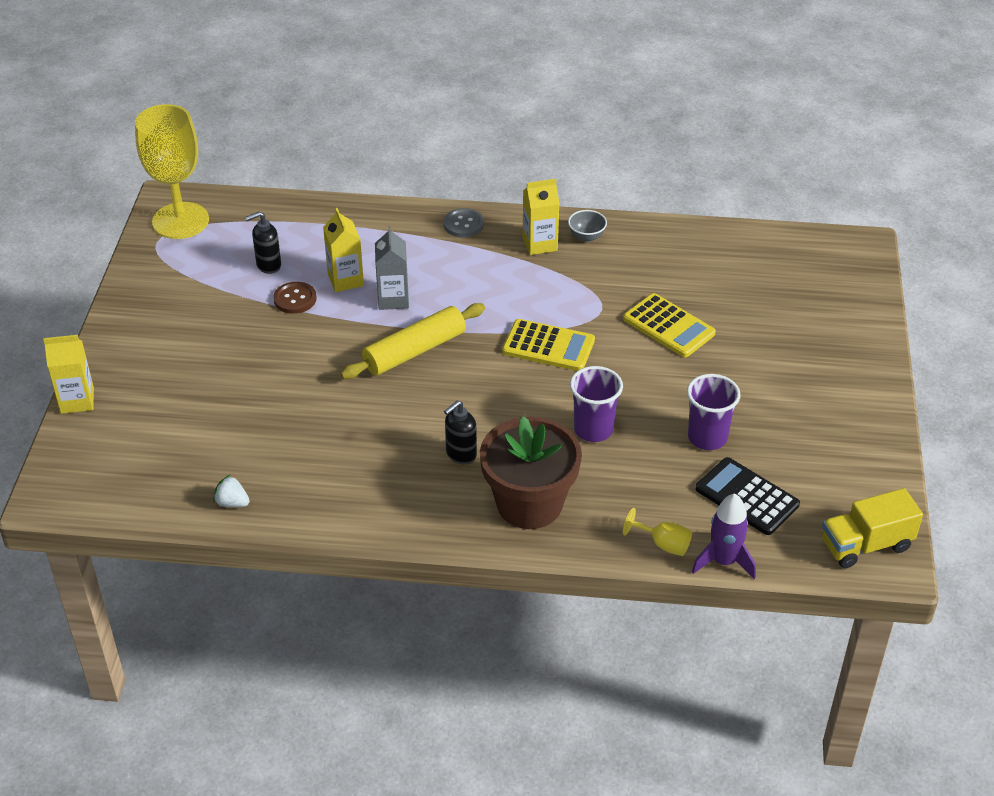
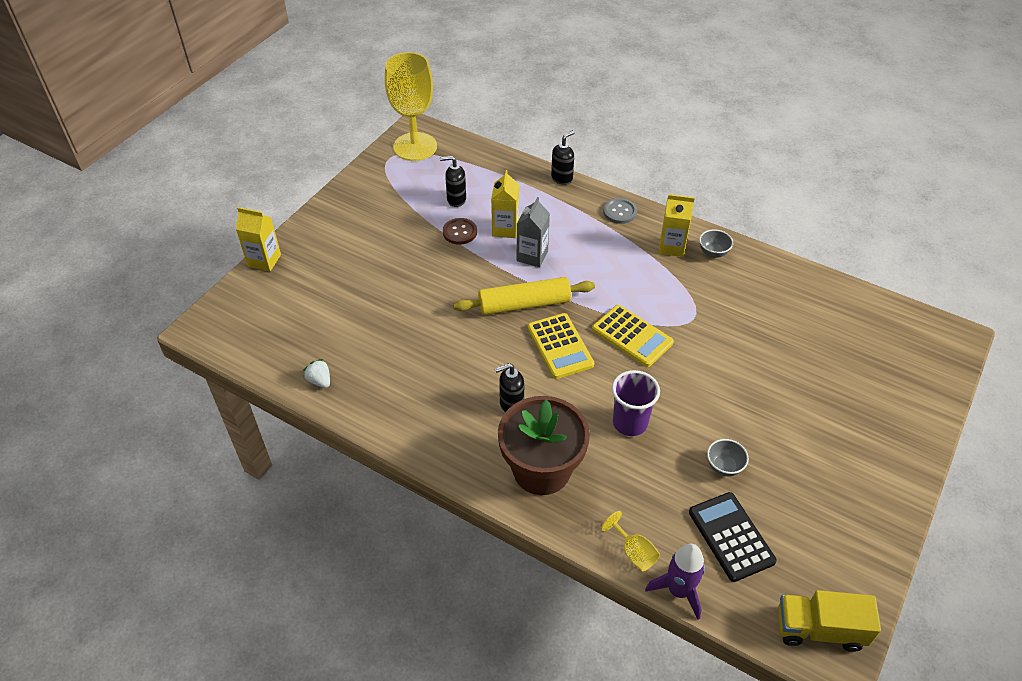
camera: 25 degrees right, 5 degrees up
yellow calculator [623,293,716,357] -> yellow calculator moved to [527,313,594,379]
purple cup [687,374,741,450] -> grey bowl [707,439,749,476]
none -> black soap dispenser [551,130,575,185]

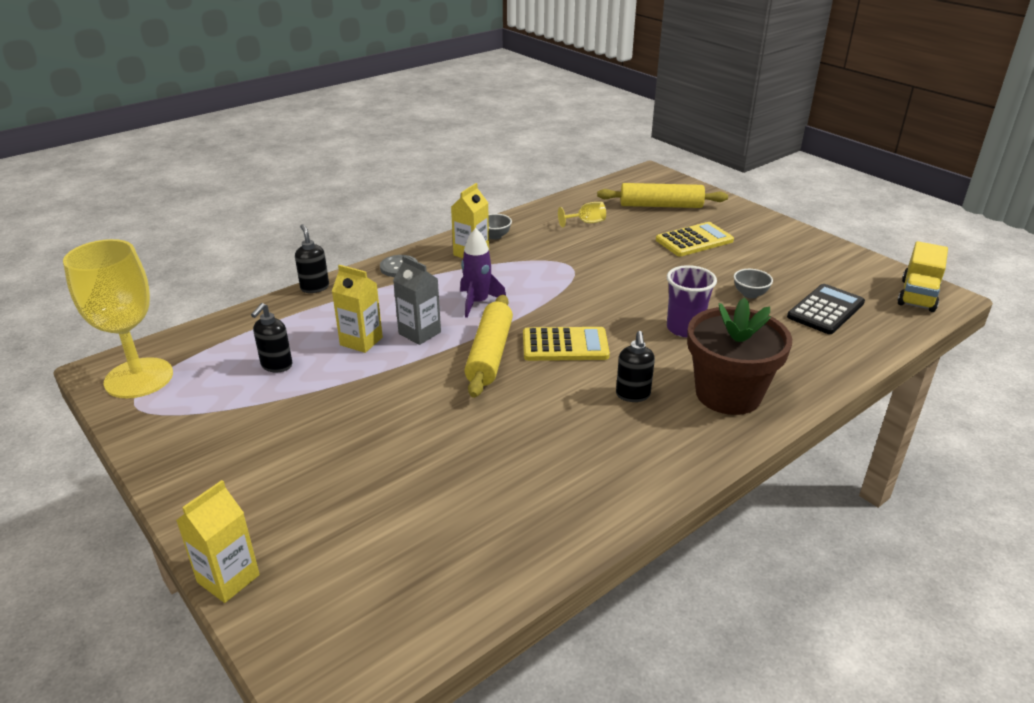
camera: 70 degrees left, 15 degrees down
white strawberry [303,359,330,388] -> none
brown button [443,218,477,245] -> none
yellow calculator [592,305,674,367] -> yellow calculator moved to [656,222,734,257]
yellow goblet [601,511,660,571] -> yellow goblet moved to [558,202,606,228]
purple rocket [645,544,705,620] -> purple rocket moved to [460,228,506,318]
black calculator [689,492,777,582] -> black calculator turned 135 degrees clockwise [787,284,865,334]
none -> yellow rolling pin [597,183,728,208]

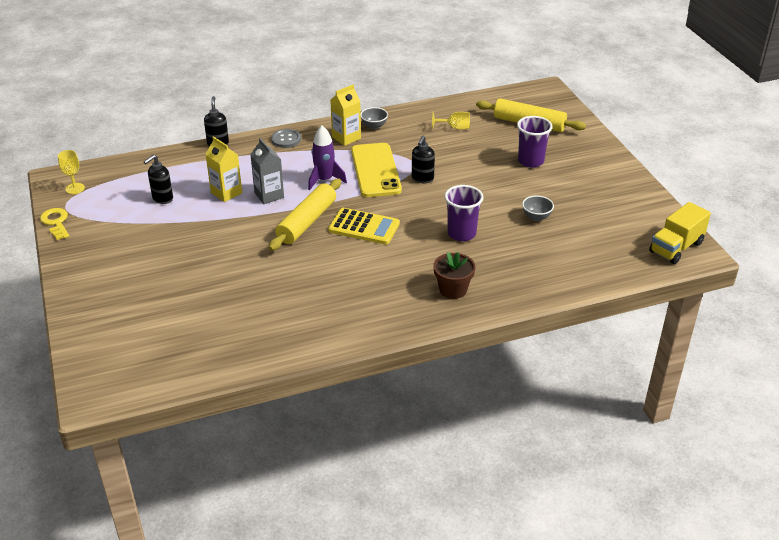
camera: 20 degrees right, 5 degrees up
yellow goblet [63,239,173,398] -> yellow goblet [58,150,85,194], size x0.42
yellow carton [176,480,260,603] -> none
black soap dispenser [616,331,655,402] -> black soap dispenser moved to [412,136,435,183]
yellow calculator [656,222,734,257] -> purple cup [517,116,553,168]
brown flower pot [687,297,792,415] -> brown flower pot [433,252,476,299], size x0.56
black calculator [787,284,865,334] -> none
none -> yellow key [40,208,69,240]
none -> yellow phone [351,143,402,197]

